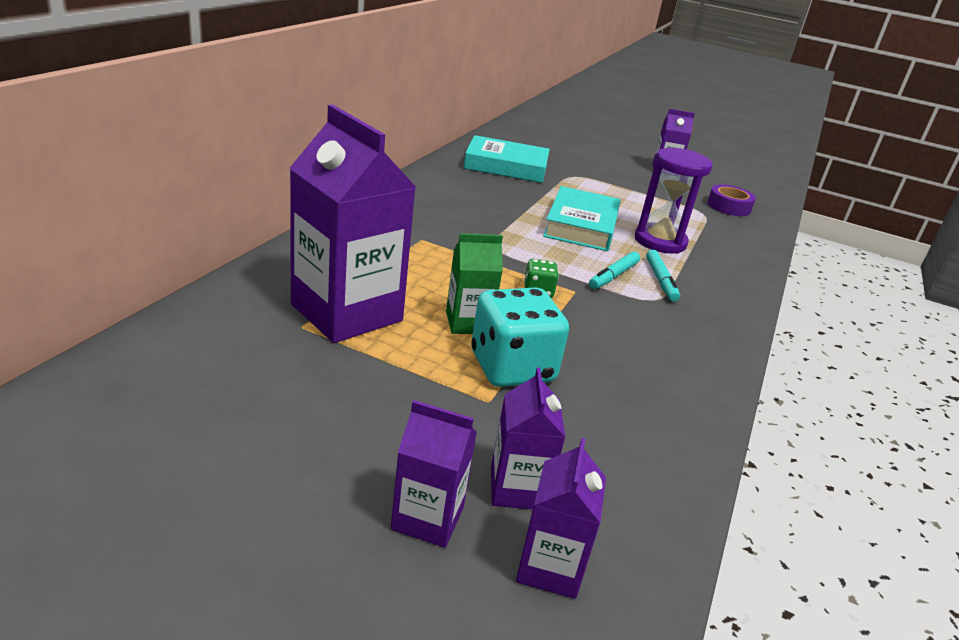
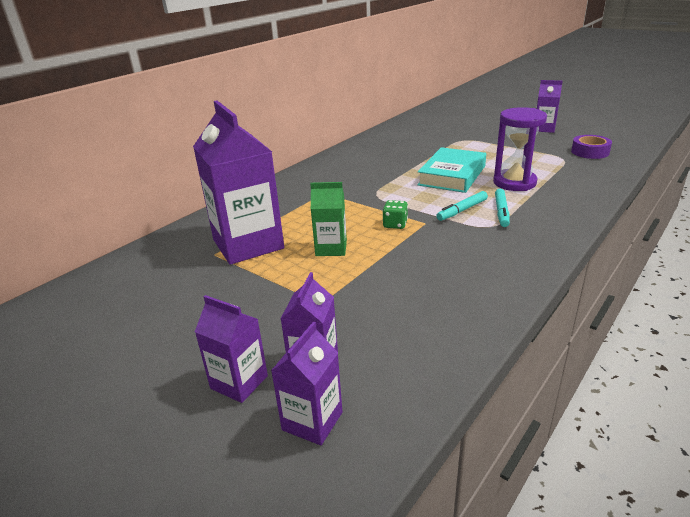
camera: 20 degrees right, 0 degrees up
turquoise book [464,135,550,183] -> none
turquoise dice [471,287,569,387] -> none

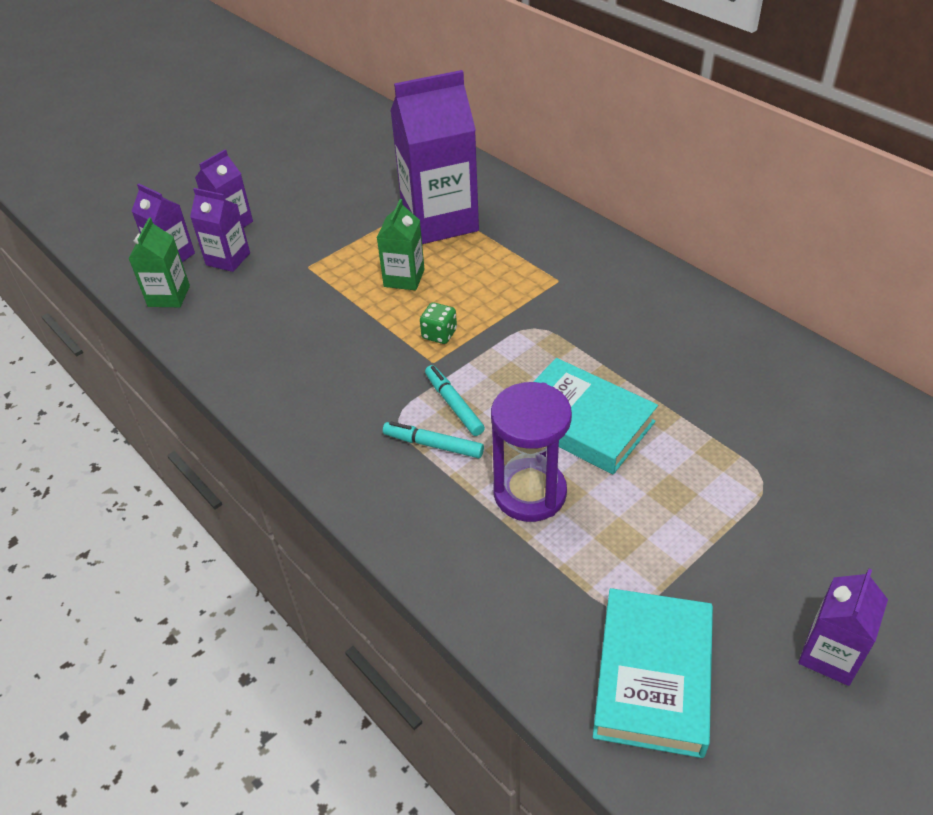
camera: 100 degrees right, 15 degrees up
purple tape [571,135,612,159] -> turquoise book [593,588,713,758]
none -> green carton [128,218,190,307]

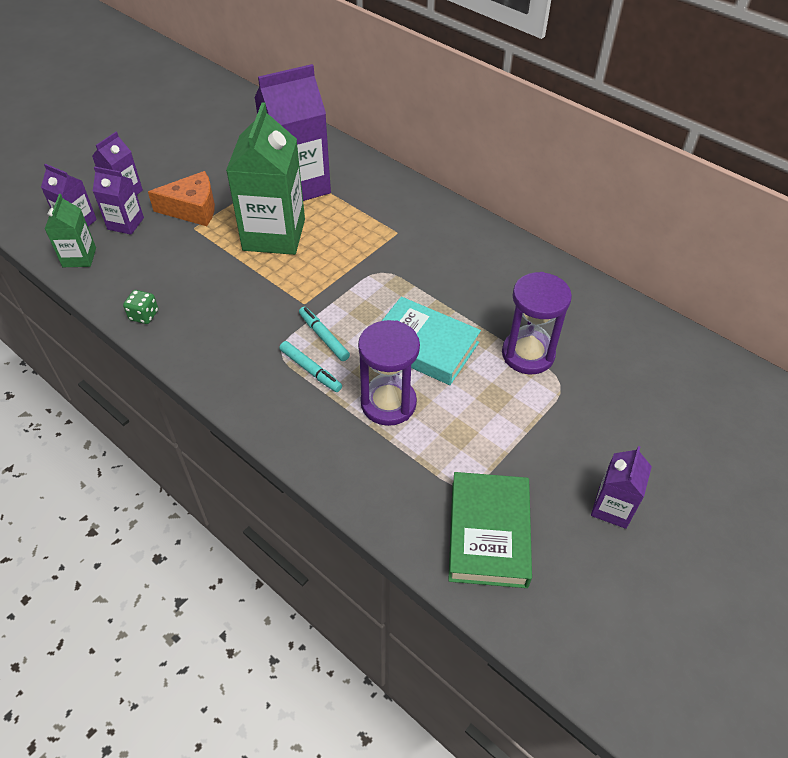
camera: 10 degrees left, 5 degrees up
green carton [377,199,425,290] -> green carton [226,102,305,255], size x1.97
turquoise marker [383,421,484,458] -> turquoise marker turned 150 degrees counterclockwise [279,341,342,392]
green dice [420,302,457,344] -> green dice moved to [123,290,158,324]
turquoise book [593,588,713,758] -> green book [448,472,532,588]
none -> orange cheese [148,171,215,226]
none -> purple hourglass [502,272,572,374]

